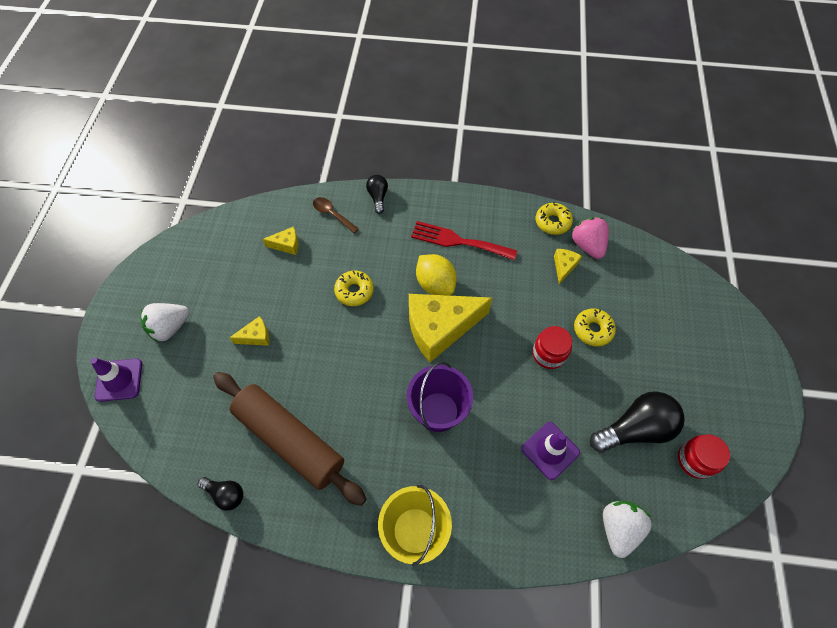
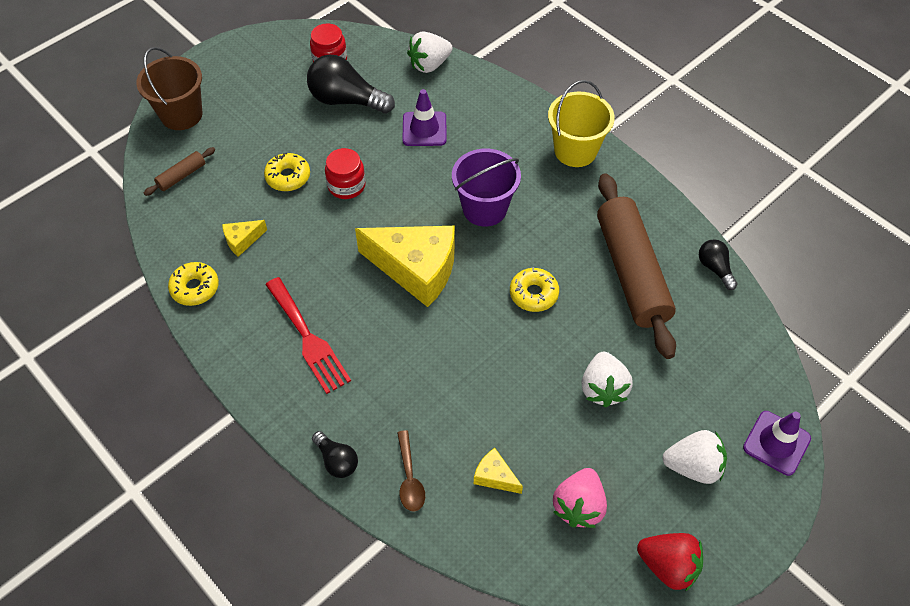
camera: 140 degrees left, 5 degrees down
yellow cheese [229,316,269,346] -> white strawberry [581,352,633,408]
yellow donut [334,271,374,306] -> yellow donut moved to [510,267,559,312]
black light bulb [366,175,388,214] -> black light bulb turned 75 degrees counterclockwise [312,431,358,478]
yellow lemon [416,254,456,296] -> none
pink strawberry [571,217,609,259] -> pink strawberry moved to [553,468,607,528]
none -> brown bucket [136,47,202,130]
none -> brown rolling pin [144,147,215,196]
none -> red strawberry [637,533,703,592]

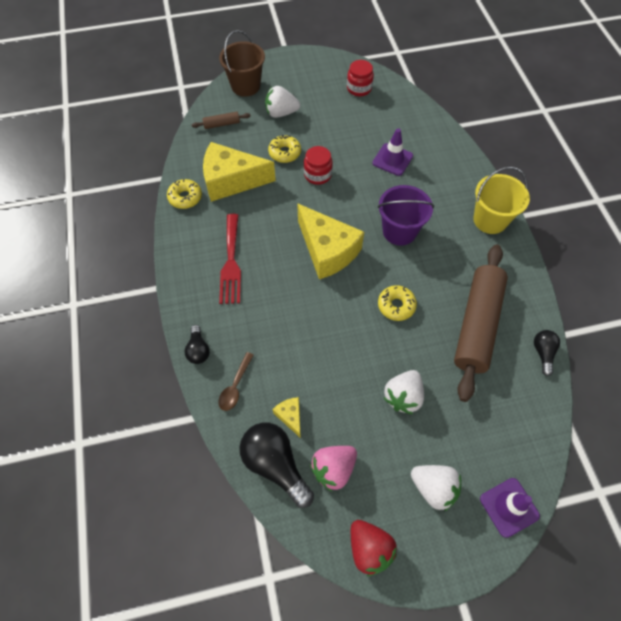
camera: 30 degrees right, 5 degrees up
yellow cheese [222,220,267,257] -> yellow cheese [203,142,276,202], size x2.29
black light bulb [307,55,395,114] -> black light bulb moved to [239,423,314,508]
white strawberry [407,32,453,73] -> white strawberry moved to [265,86,300,118]

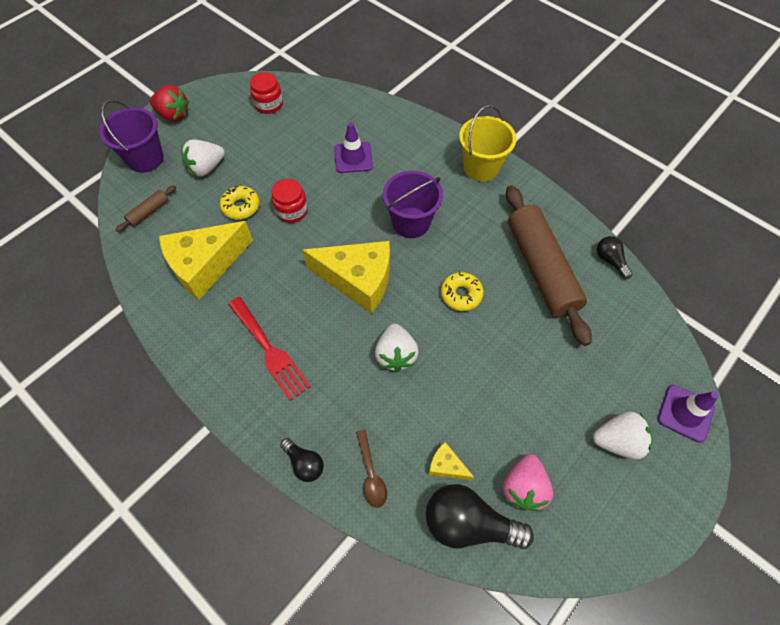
camera: 35 degrees left, 0 degrees up
yellow donut [167,179,202,209] -> none
brown bucket [219,30,265,97] -> purple bucket [99,100,164,173]
red strawberry [351,520,397,576] -> red strawberry moved to [150,85,189,122]
white strawberry [384,370,424,414] -> white strawberry moved to [375,324,419,372]

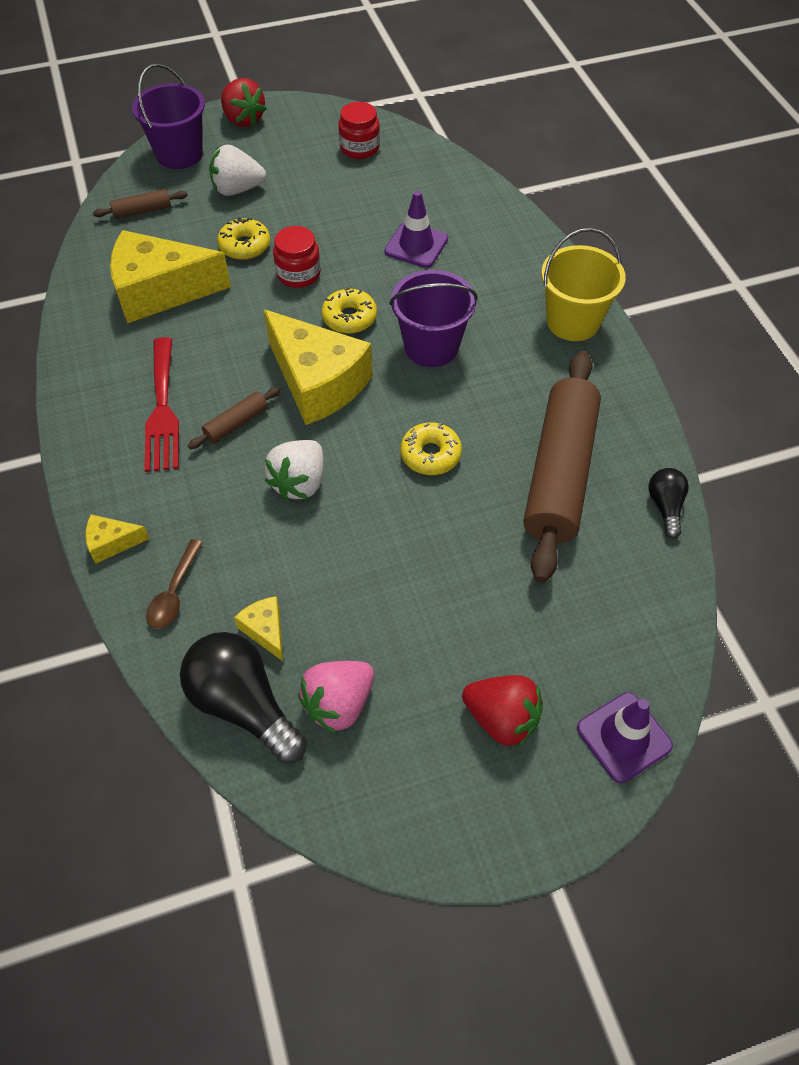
camera: 30 degrees right, 5 degrees down
black light bulb [280,438,324,482] -> yellow cheese [85,514,150,564]
white strawberry [593,411,652,460] -> red strawberry [462,675,543,748]
none -> brown rolling pin [188,387,281,449]
none -> yellow donut [321,287,377,334]

